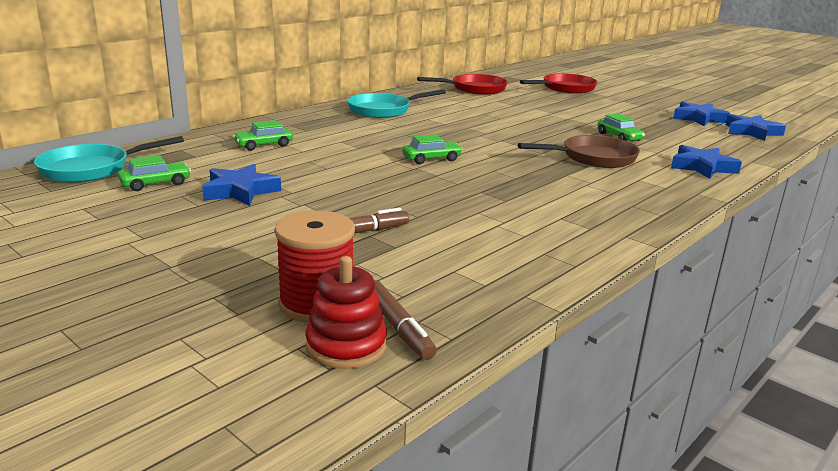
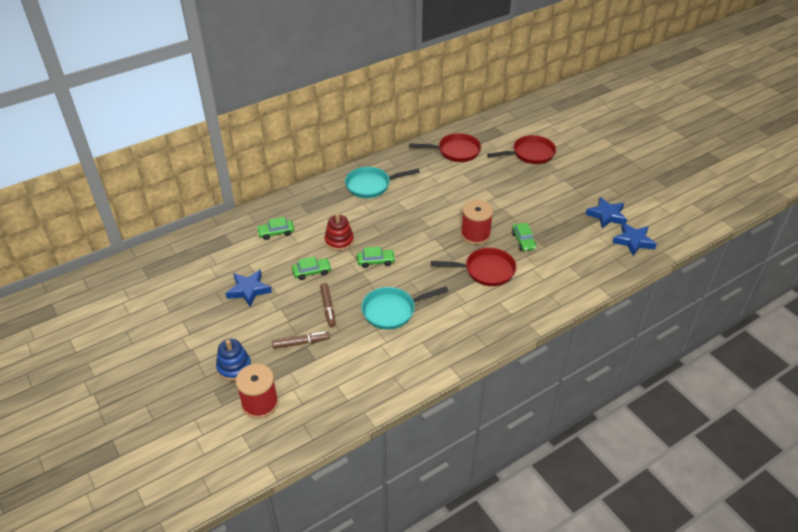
camera: 15 degrees right, 20 degrees up
turquoise pan [34,136,184,183] -> turquoise pan moved to [361,287,448,330]
green car [118,155,191,191] -> green car moved to [292,257,332,280]
red stacking toy [305,256,387,369] -> red stacking toy moved to [325,213,354,251]
brown marker [374,280,437,360] -> brown marker moved to [320,283,336,327]
brown pan [518,135,640,168] -> red pan [431,248,516,286]
blue star [671,145,742,179] -> none
none -> blue stacking toy [216,339,251,381]
none -> red spool [461,200,493,245]

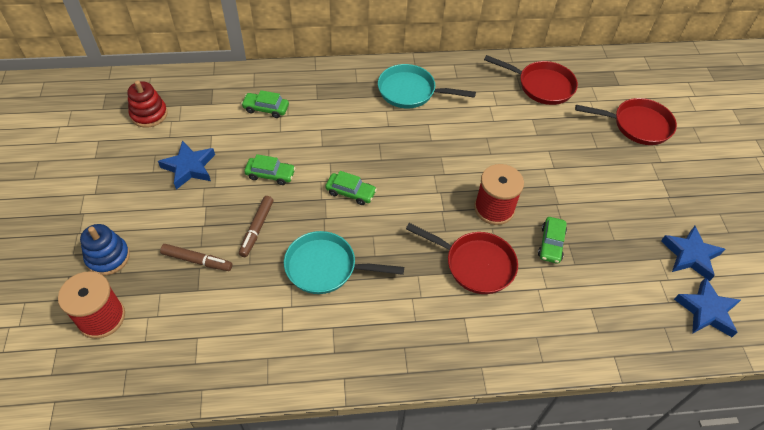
camera: 25 degrees right, 10 degrees up
red stacking toy [325,213,354,251] -> red stacking toy moved to [127,80,168,128]

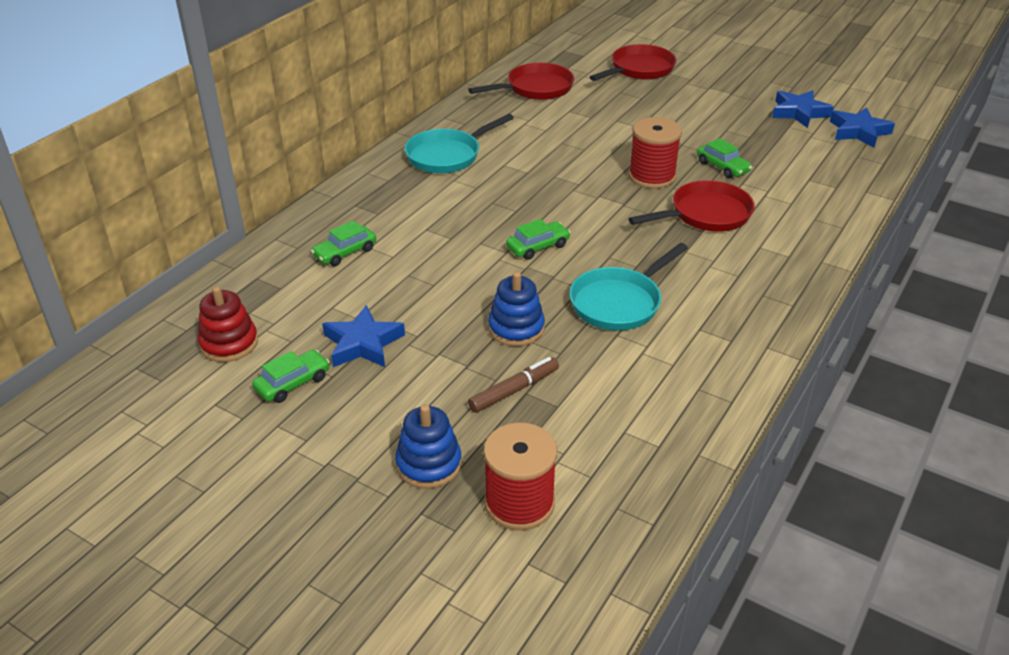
camera: 50 degrees left, 15 degrees down
brown marker [239,196,273,257] -> blue stacking toy [488,272,545,346]
green car [244,154,296,185] -> green car moved to [252,350,330,403]

